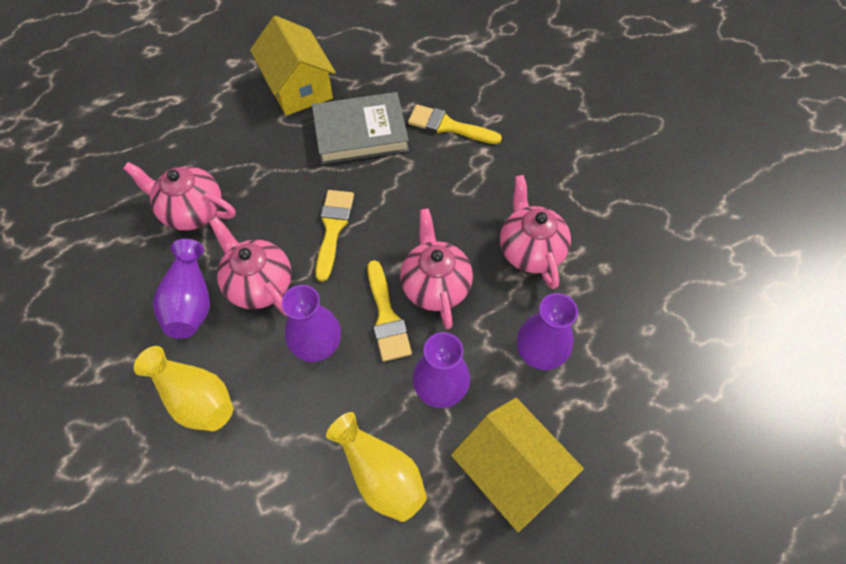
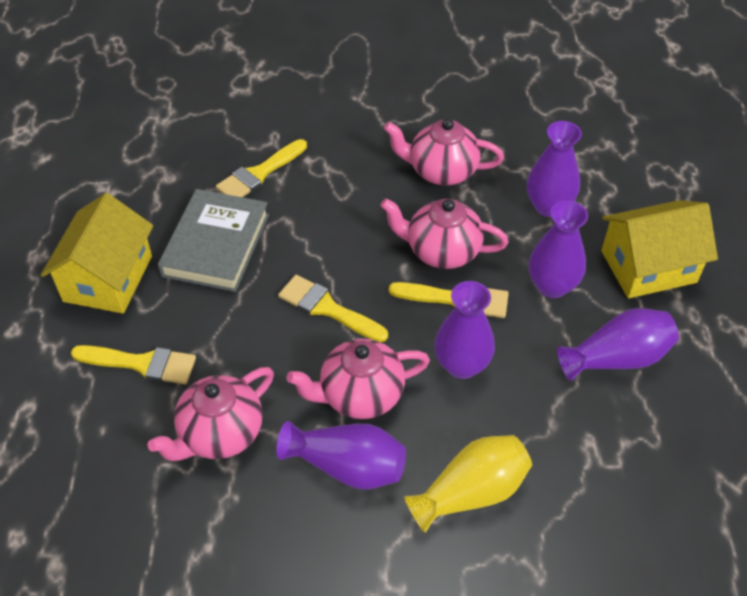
camera: 65 degrees left, 10 degrees down
yellow house [250,16,336,116] -> yellow house turned 75 degrees counterclockwise [41,193,153,314]
yellow vase [326,412,427,522] -> purple vase [557,308,679,381]
none -> yellow brush [71,345,196,384]

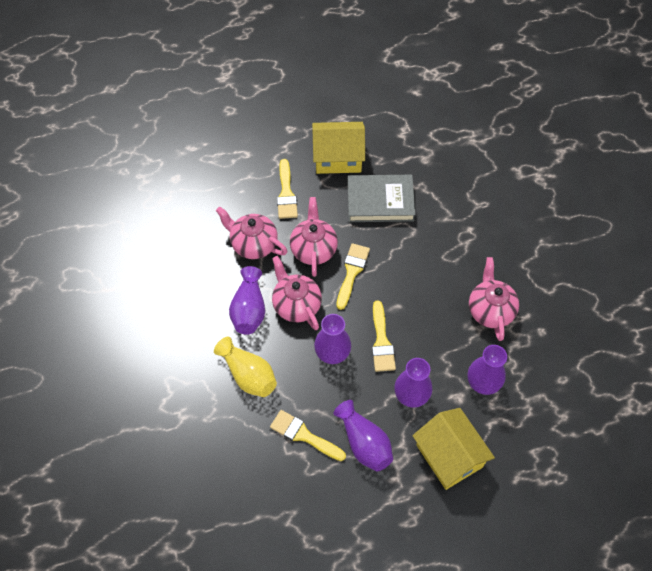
camera: 75 degrees right, 10 degrees up
yellow brush [216,139,307,197] -> yellow brush moved to [270,410,346,461]
pink teapot [380,199,509,269] -> pink teapot moved to [290,197,338,277]

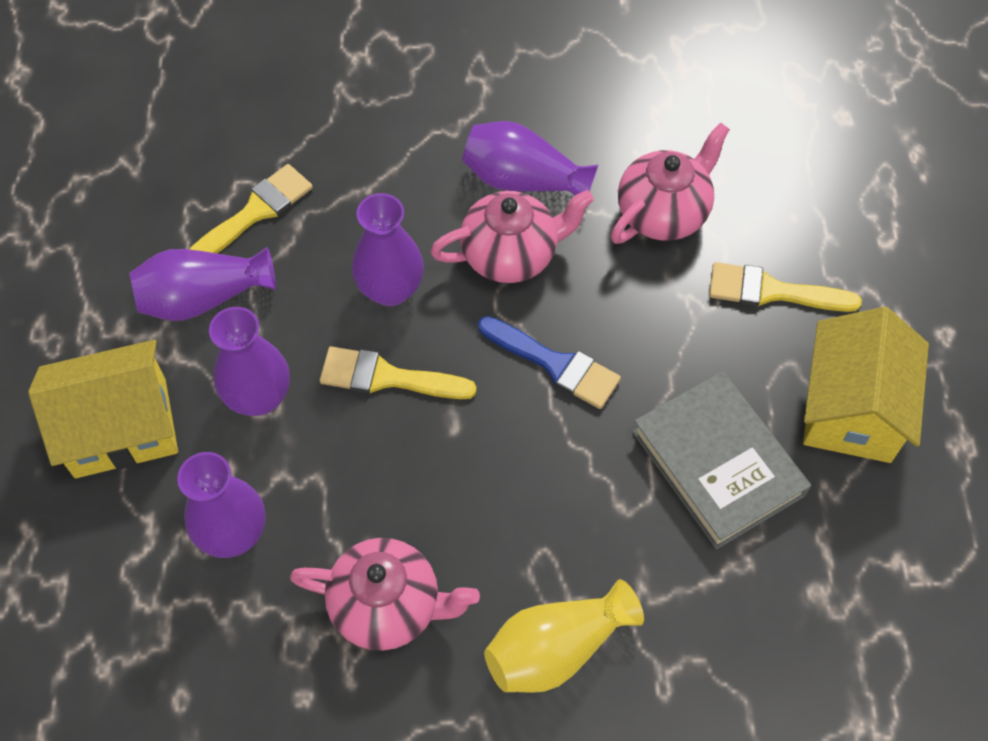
camera: 105 degrees right, 0 degrees up
yellow vase [214,337,277,397] -> yellow vase moved to [484,579,644,693]
pink teapot [290,197,338,277] -> none
yellow brush [336,243,370,310] -> blue brush [478,316,621,409]
grey book [347,175,415,222] -> grey book turned 45 degrees counterclockwise [632,371,811,549]

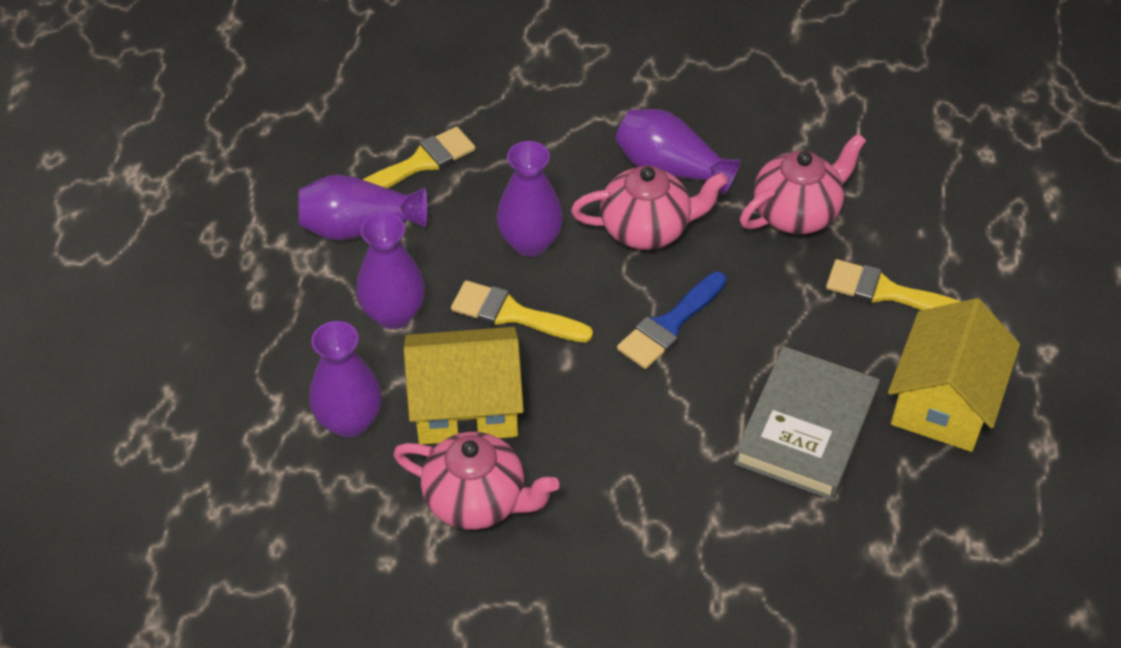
camera: 10 degrees right, 10 degrees down
yellow house [28,340,178,478] -> yellow house moved to [404,327,524,444]
blue brush [478,316,621,409] -> blue brush turned 90 degrees clockwise [617,272,727,369]
yellow vase [484,579,644,693] -> none
grey book [632,371,811,549] -> grey book turned 45 degrees clockwise [734,346,880,500]

